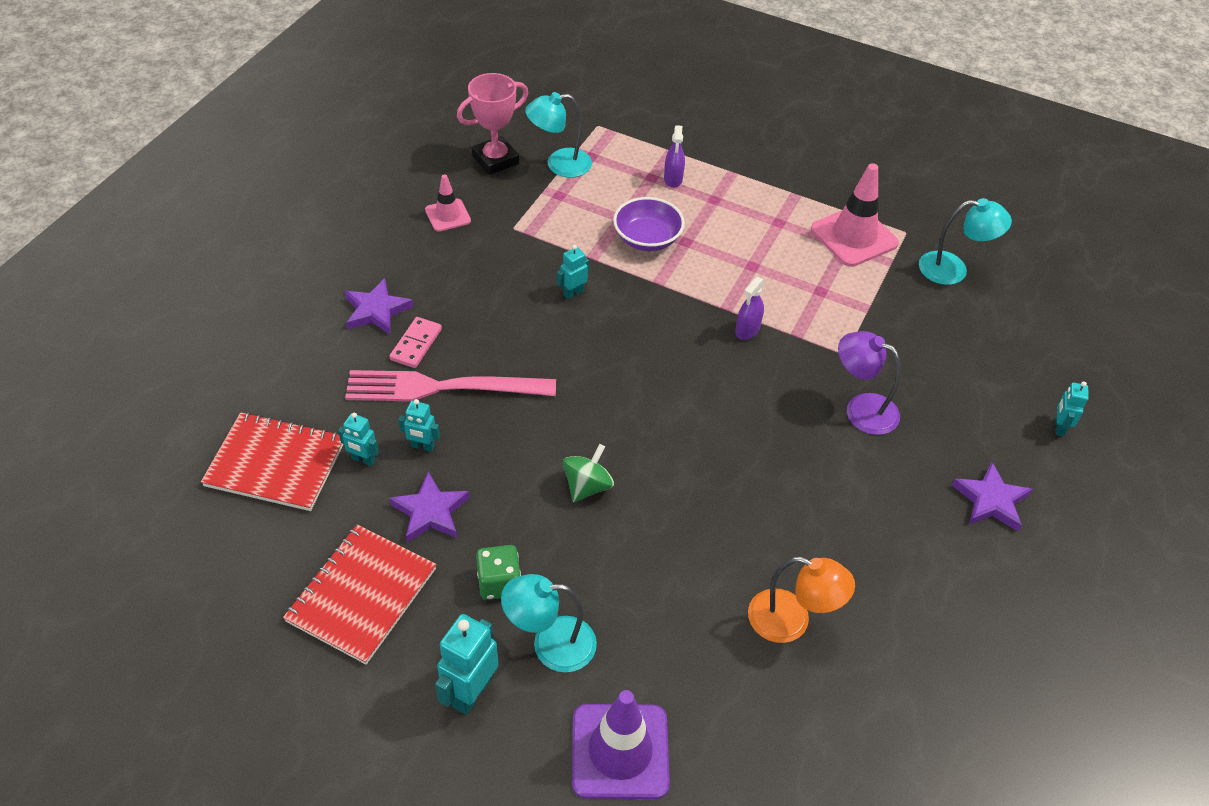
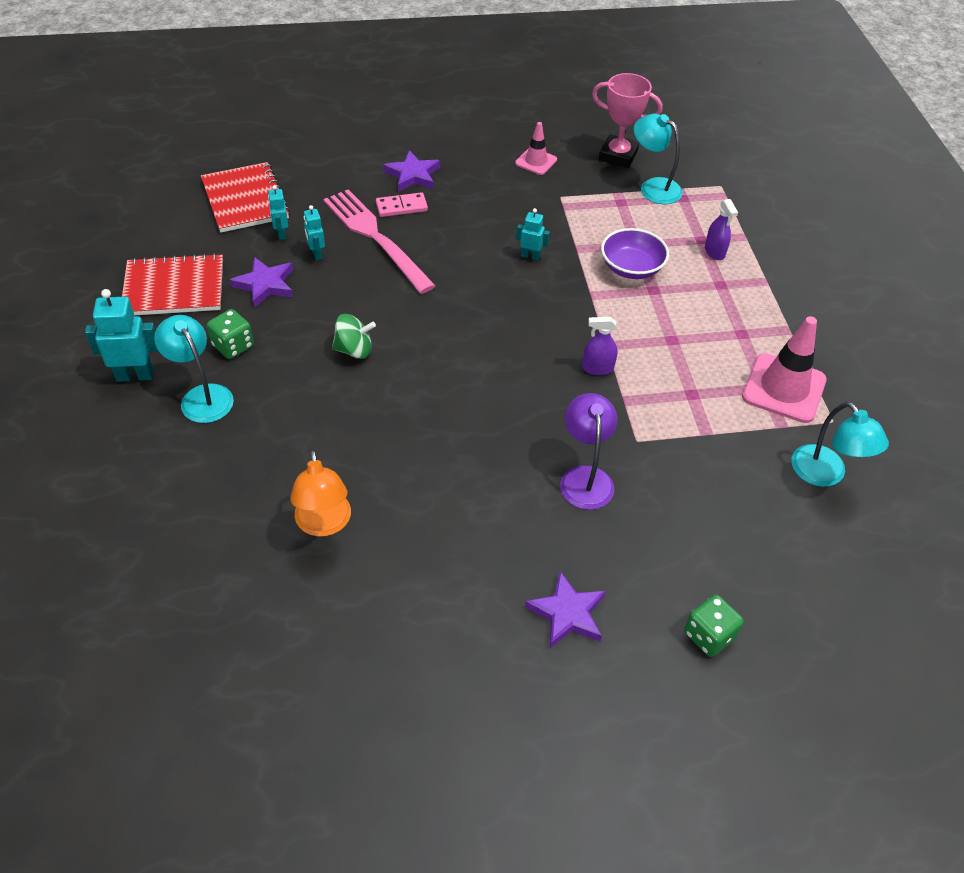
camera: 55 degrees right, 0 degrees up
purple traffic cone [572,690,670,799] -> none
purple spray bottle [664,125,685,188] -> purple spray bottle turned 75 degrees counterclockwise [705,199,738,260]
turquoise robot [1056,381,1089,436] -> green dice [684,595,744,657]

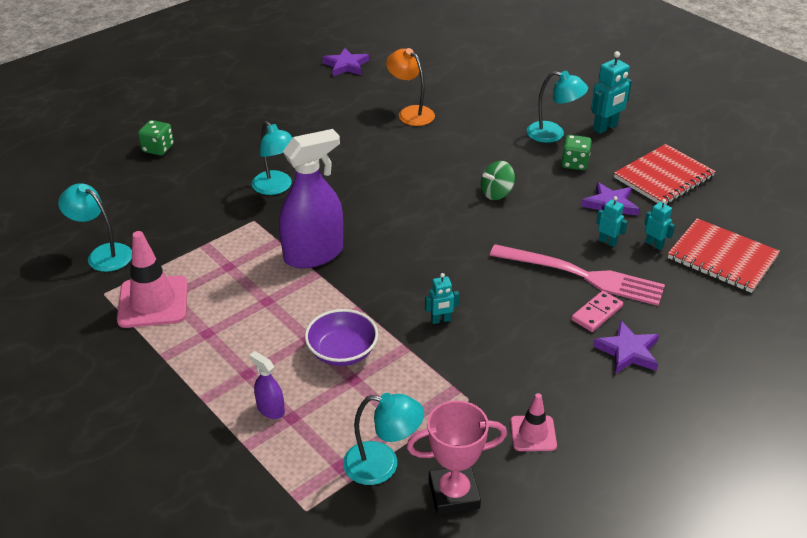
camera: 150 degrees right, 10 degrees down
purple star [525,571,606,648] -> purple star moved to [322,48,369,76]
purple lamp [560,393,617,510] -> turquoise lamp [252,121,293,195]
purple spray bottle [582,317,618,375] -> purple spray bottle [279,129,343,269], size x2.25

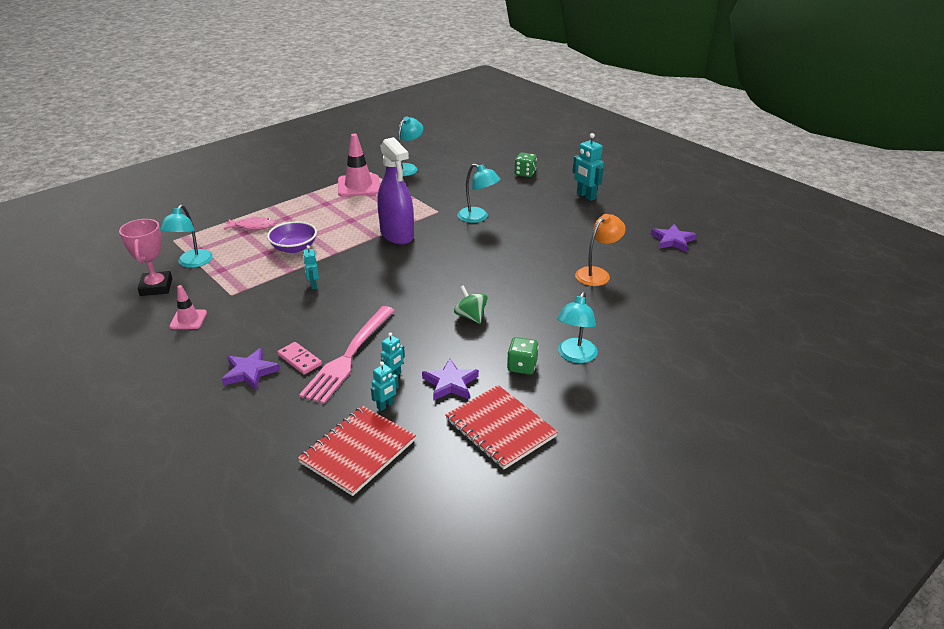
camera: 90 degrees right, 5 degrees down
purple spray bottle [249,351,285,419] -> pink fish [224,216,276,230]
turquoise lamp [252,121,293,195] -> turquoise lamp turned 105 degrees counterclockwise [457,163,500,223]
turquoise robot [591,51,632,134] -> turquoise robot moved to [573,133,604,201]

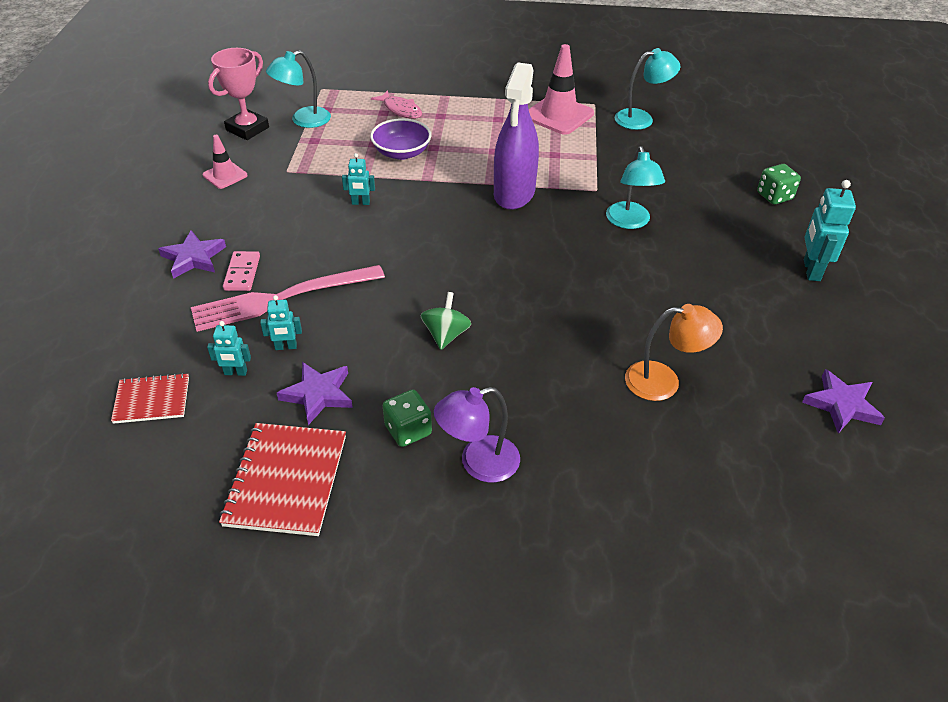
camera: 45 degrees right, 10 degrees up
red notebook [298,406,416,496] -> red notebook [111,373,189,424], size x0.61
turquoise robot [303,245,319,289] -> turquoise robot turned 120 degrees counterclockwise [342,153,375,205]
turquoise lamp [557,292,598,363] -> purple lamp [434,387,520,482]

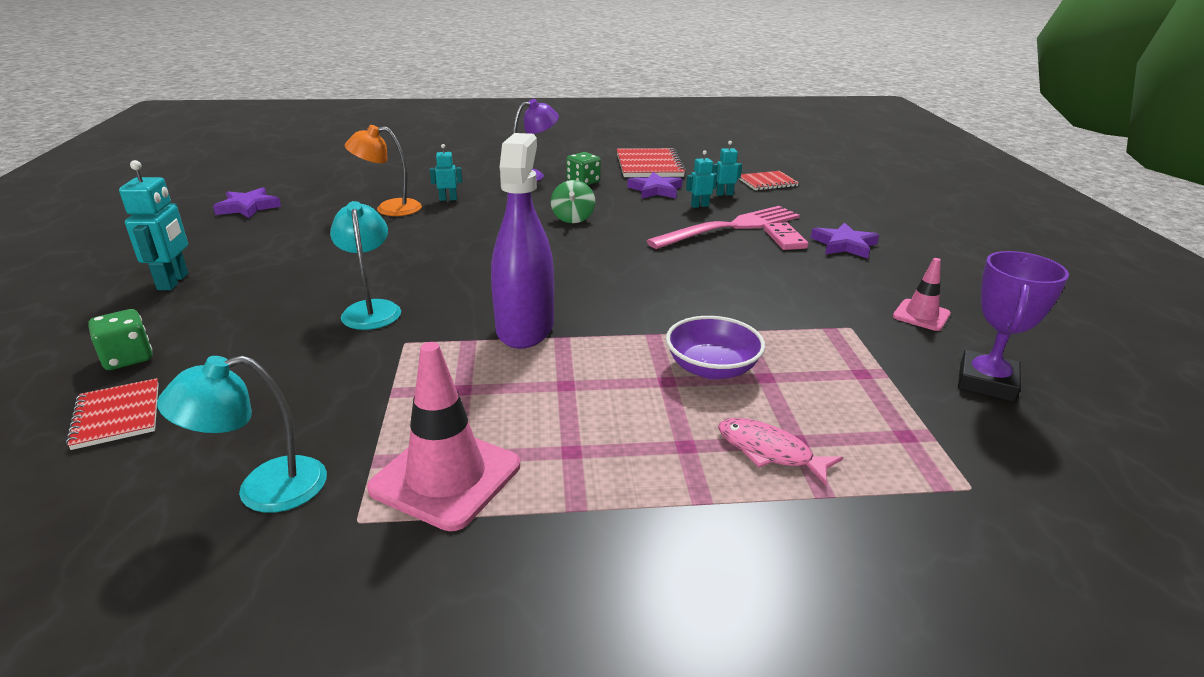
camera: 170 degrees right, 15 degrees down
pink trophy [208,48,269,140] -> purple trophy [958,251,1069,402]
turquoise lamp [266,50,331,128] -> none
turquoise robot [342,153,375,205] -> turquoise robot moved to [430,144,462,201]
none -> red notebook [66,378,159,450]

